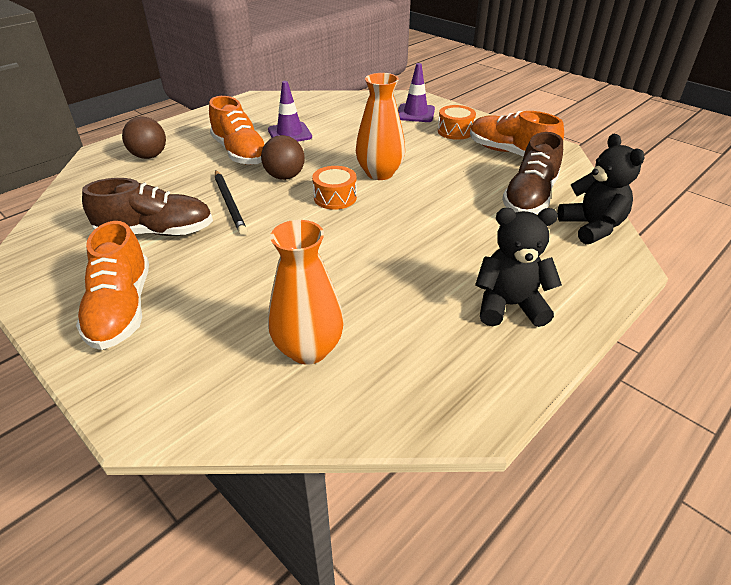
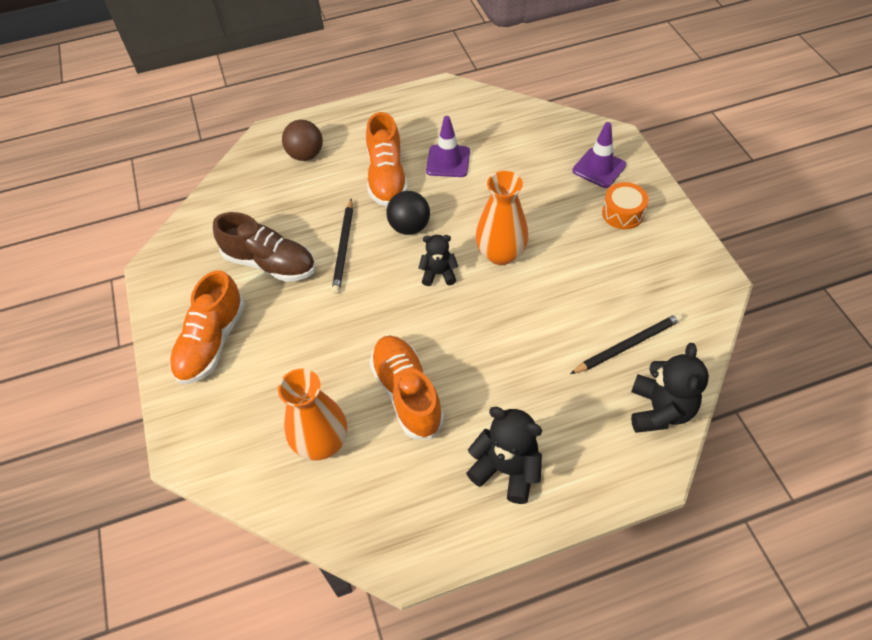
camera: 30 degrees right, 15 degrees up
brown ball [261,135,305,180] -> black ball [386,191,430,235]
orange drum [312,166,357,210] -> black teddy bear [418,235,458,286]
orange shoe [470,111,564,157] -> orange shoe moved to [370,336,444,439]
brown shoe [502,132,563,214] -> black pencil [570,313,683,374]

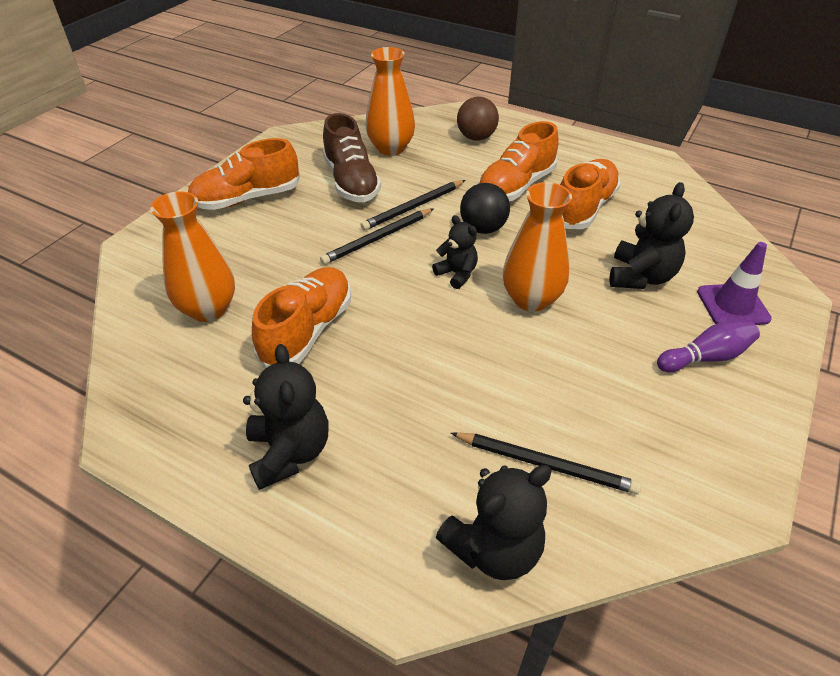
camera: 45 degrees right, 10 degrees down
purple traffic cone [426,116,470,177] -> orange shoe [560,159,621,229]
orange drum [602,182,649,229] -> purple bowling pin [657,321,760,372]
none -> black pencil [320,208,434,265]
none -> orange vase [366,47,415,156]
none -> black teddy bear [610,182,694,289]

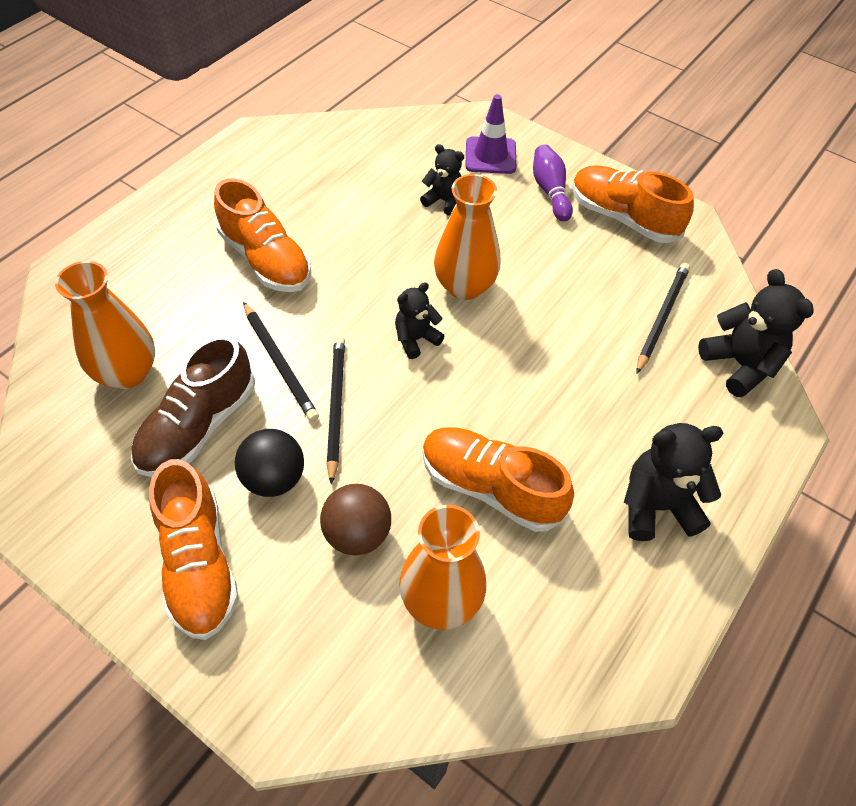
camera: 85 degrees left, 10 degrees up
black pencil [320,208,434,265] -> black pencil turned 150 degrees counterclockwise [327,336,345,485]
brown shoe [323,113,381,202] -> brown shoe turned 135 degrees clockwise [131,335,255,477]
brown ball [457,97,499,141] -> brown ball moved to [320,484,391,556]
black ball [460,183,510,234] -> black ball moved to [235,429,304,497]
orange shoe [560,159,621,229] -> orange shoe moved to [572,165,694,243]
black teddy bear [610,182,694,289] -> black teddy bear [420,144,464,216], size x0.62

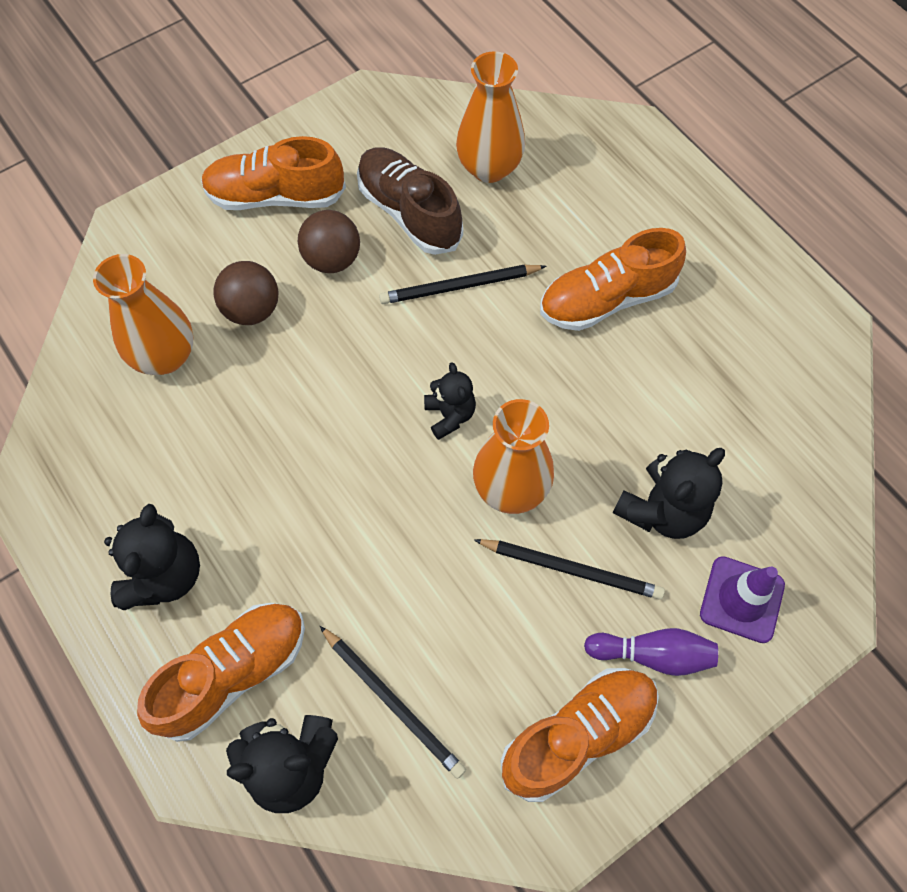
camera: 110 degrees right, 10 degrees up
black ball [235,429,304,497] -> brown ball [298,210,360,273]
black pencil [327,336,345,485] -> black pencil moved to [474,539,665,600]
black teddy bear [420,144,464,216] -> black teddy bear [613,448,725,539], size x1.60
orange shoe [422,427,574,532] -> orange shoe moved to [137,603,305,742]

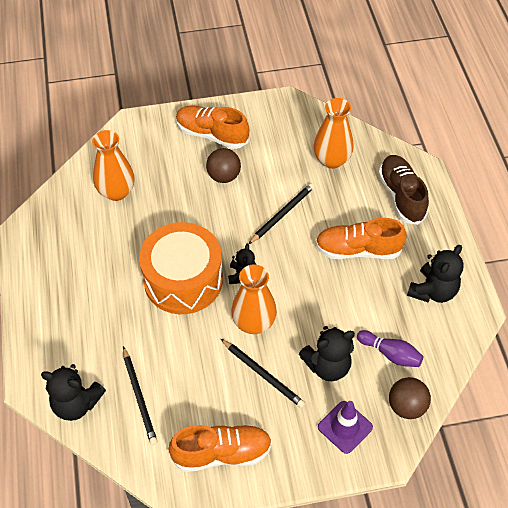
camera: 25 degrees right, 10 degrees down
black teddy bear [104,504,200,610] -> black teddy bear moved to [407,245,463,303]
orange shoe [137,603,305,742] -> none
brown ball [213,261,279,325] -> brown ball moved to [389,377,431,419]
brown shoe [357,147,463,255] -> brown shoe moved to [378,155,429,225]
black pencil [379,265,546,304] -> black pencil turned 120 degrees clockwise [248,183,315,244]
purple bowling pin [584,628,718,676] -> purple bowling pin moved to [357,330,424,367]
none -> orange drum [139,222,223,314]

